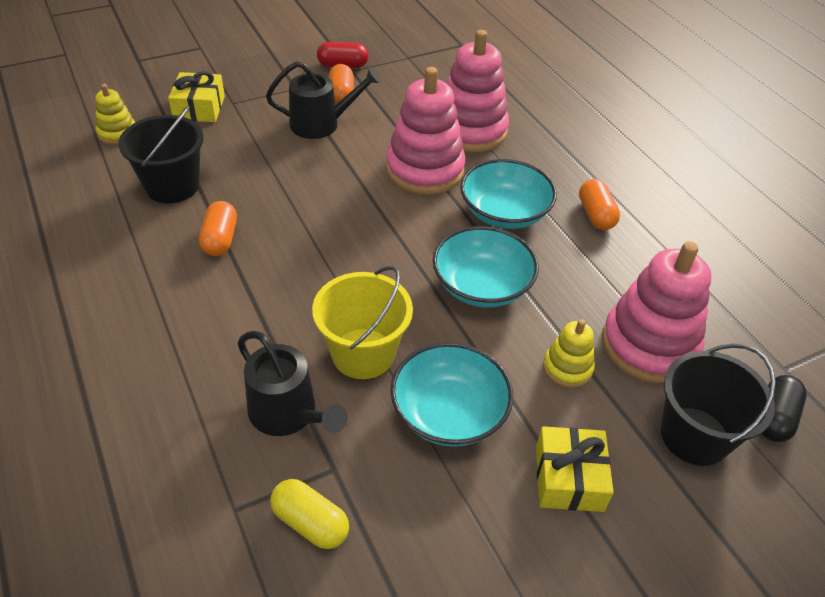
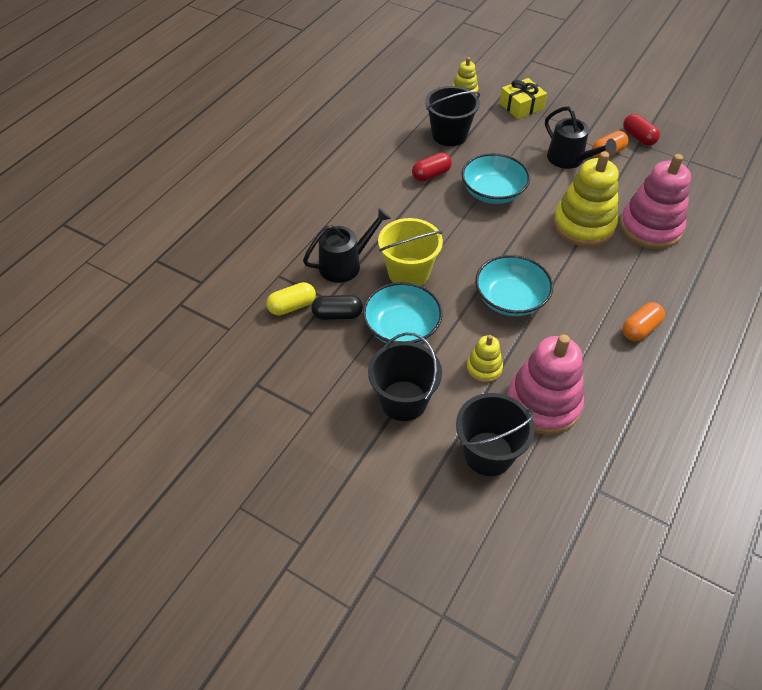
camera: 60 degrees right, 5 degrees up
orange capsule [199,201,237,256] -> red capsule [412,152,452,182]
black watering can [237,331,348,436] -> black watering can turned 135 degrees counterclockwise [303,208,391,283]
yellow capsule [270,479,349,549] -> yellow capsule turned 60 degrees clockwise [266,282,316,315]
pink stacking toy [386,67,465,195] -> yellow stacking toy [553,152,619,247]
turquoise bowl [460,159,557,229] -> turquoise bowl moved to [462,153,530,204]
yellow gift [536,426,614,512] -> black bucket [368,333,442,421]
black capsule [761,375,807,442] -> black capsule moved to [311,295,363,320]

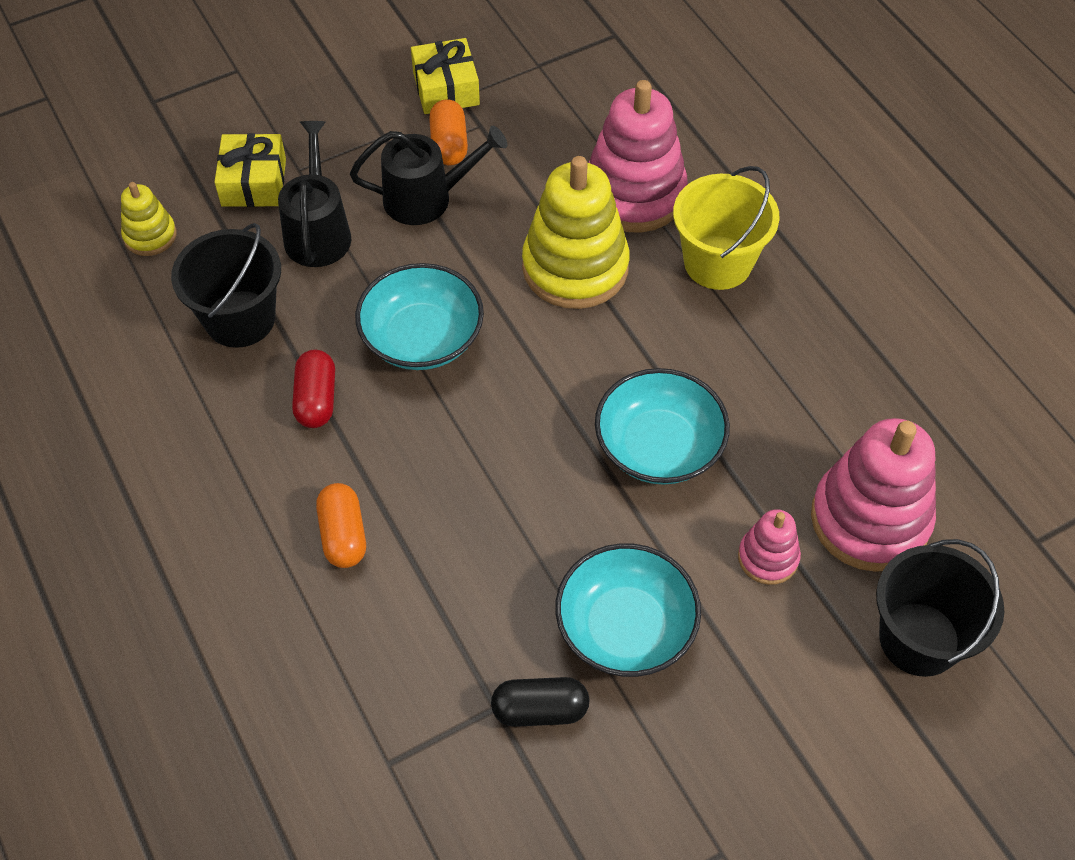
camera: 60 degrees left, 5 degrees up
yellow capsule [266,282,316,315] -> none
black watering can [303,208,391,283] -> black watering can moved to [278,121,351,267]
black capsule [311,295,363,320] -> black capsule turned 60 degrees clockwise [491,677,590,727]
black bucket [368,333,442,421] -> none
yellow bucket [378,218,443,286] -> yellow bucket moved to [673,166,780,290]
yellow stacking toy [466,335,503,383] -> pink stacking toy [738,509,801,585]
orange capsule [622,302,665,341] -> orange capsule moved to [316,483,366,568]
red capsule [623,114,660,146] -> yellow gift [411,38,480,114]

